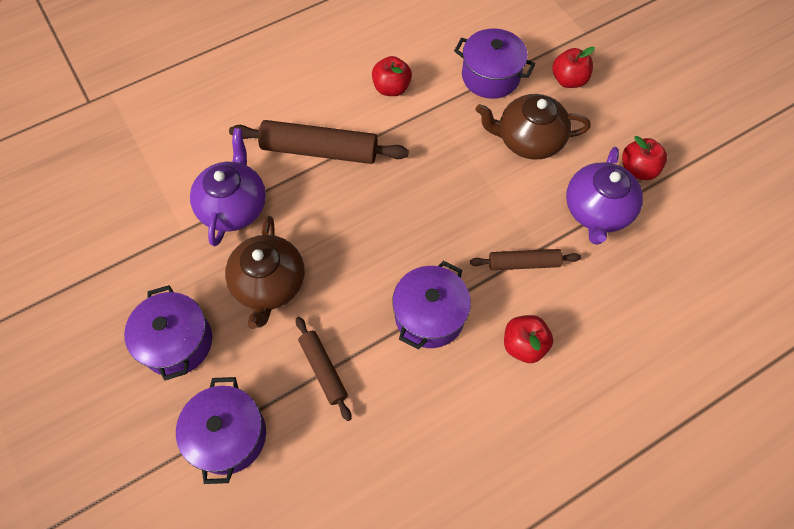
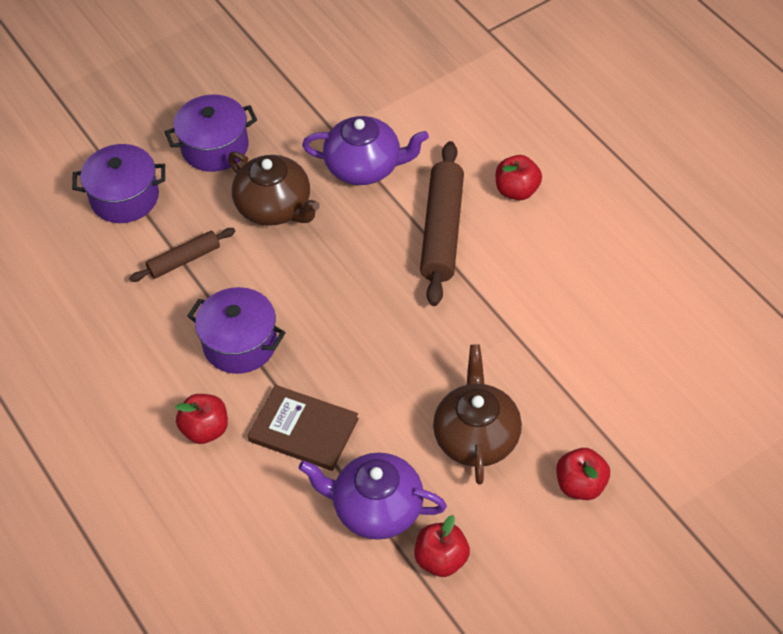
camera: 90 degrees right, 10 degrees down
brown teapot [225,216,305,329] -> brown teapot turned 135 degrees counterclockwise [228,151,320,226]
red apple [372,56,412,96] -> red apple moved to [496,155,542,200]
purple pot [454,28,535,99] -> none
brown rolling pin [470,249,581,270] -> brown book [248,385,359,471]

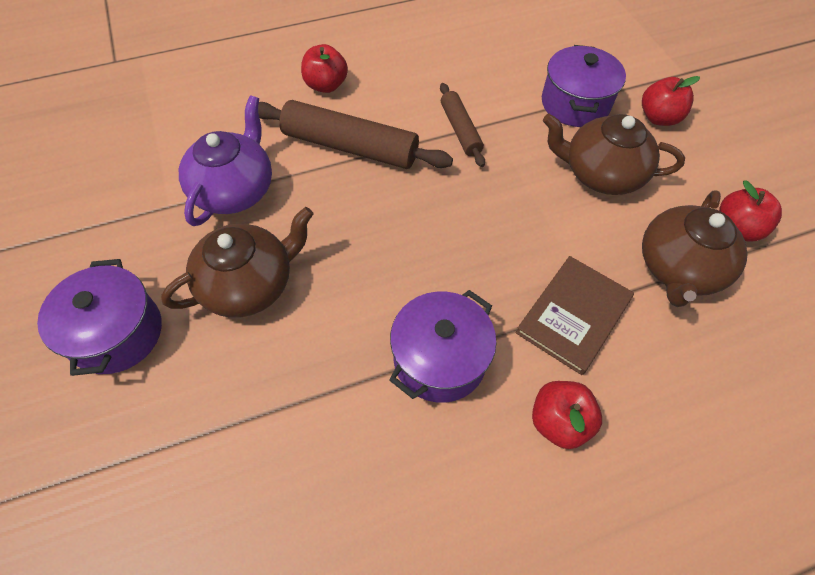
camera: 80 degrees left, 5 degrees up
purple pot [72,144,165,223] -> purple pot moved to [542,45,626,127]
brown rolling pin [129,228,235,282] -> brown rolling pin moved to [440,83,485,167]
purple teapot [299,453,447,540] -> brown teapot [642,190,748,307]

